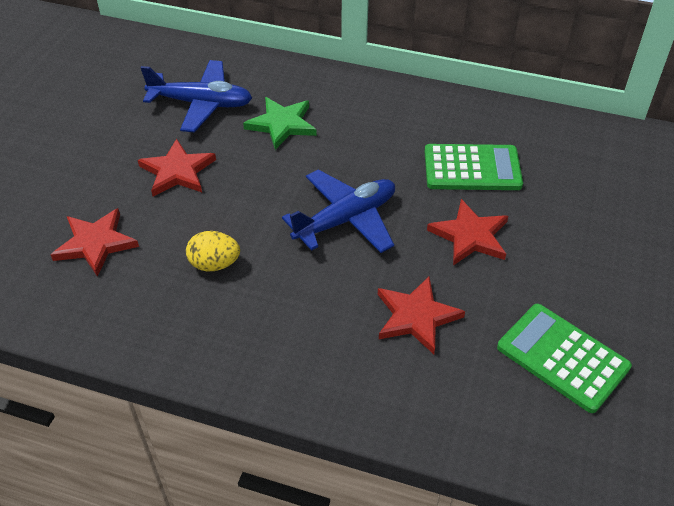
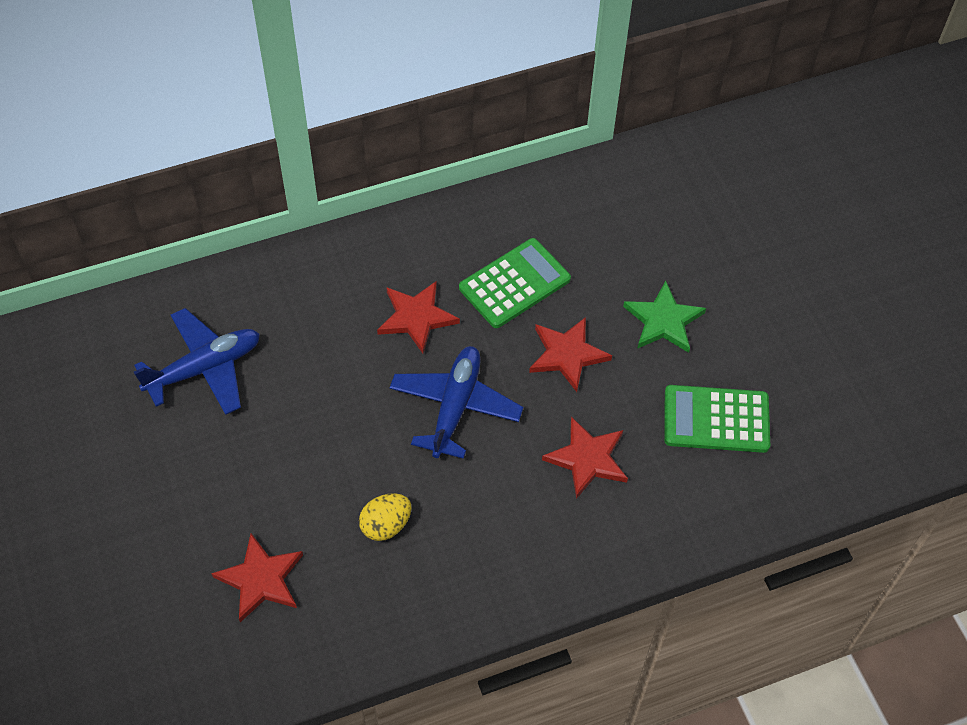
camera: 40 degrees left, 10 degrees up
red star [138,139,216,197] -> red star moved to [377,281,460,353]
green star [243,97,317,150] -> green star moved to [623,281,706,353]

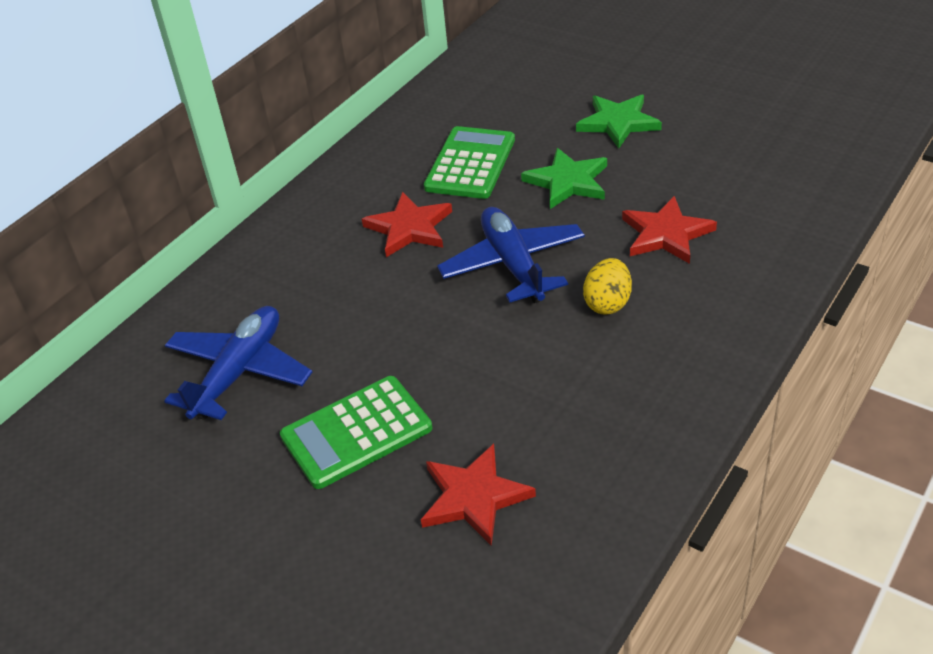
camera: 30 degrees left, 15 degrees down
yellow egg [359,493,412,541] -> yellow egg moved to [583,258,632,315]
red star [529,317,612,392] -> green star [521,148,607,209]
green calculator [664,385,770,453] -> green calculator moved to [280,376,432,489]

